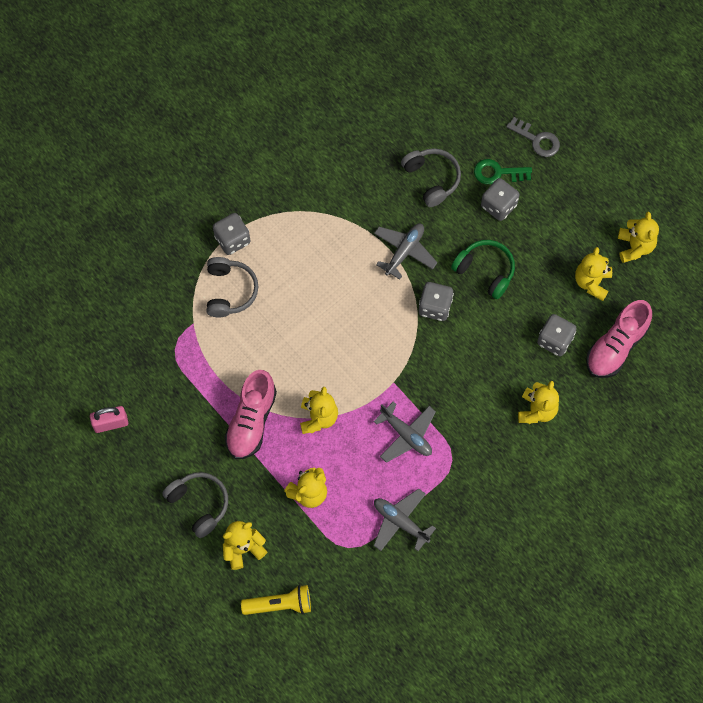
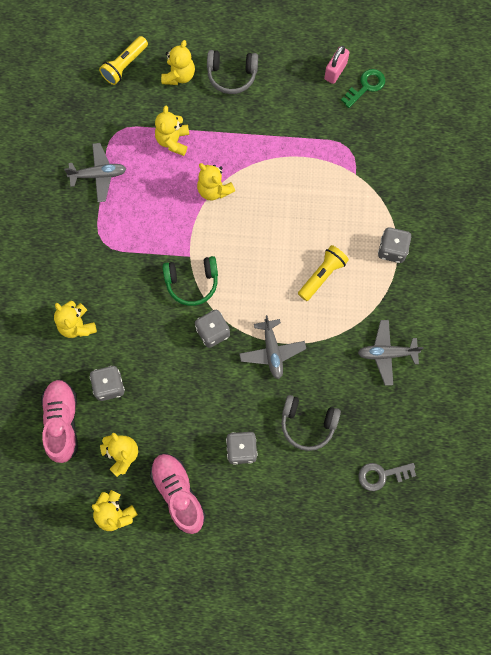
camera: 135 degrees right, 5 degrees up
grey headphones [207,257,258,317] -> none
pink shoe [224,370,277,459] -> pink shoe moved to [150,454,206,534]
grey plane [373,401,436,463] -> grey plane moved to [358,320,423,385]
green headphones [451,240,515,299] -> green headphones moved to [163,256,218,306]
green key [474,159,532,184] -> green key moved to [341,69,385,108]
grey key [506,117,560,157] -> grey key moved to [358,463,416,491]
none -> yellow flashlight [298,245,349,301]

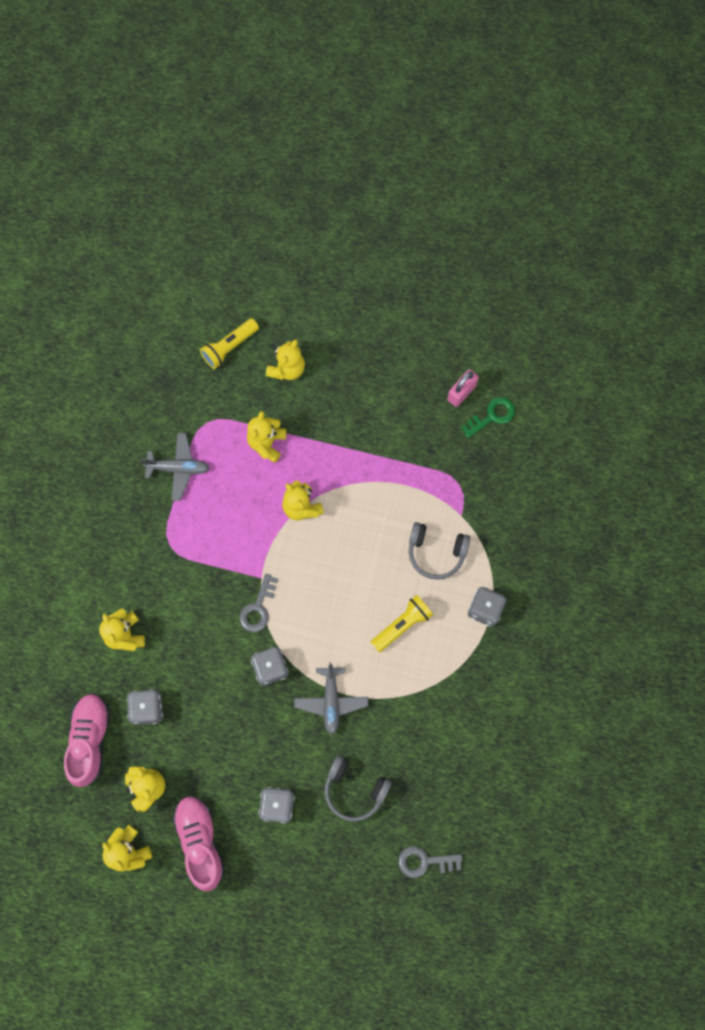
camera: 10 degrees right, 0 degrees up
green headphones [163,256,218,306] -> grey key [239,573,278,632]
grey headphones [207,50,258,94] -> grey headphones moved to [409,522,471,580]
grey plane [358,320,423,385] -> none

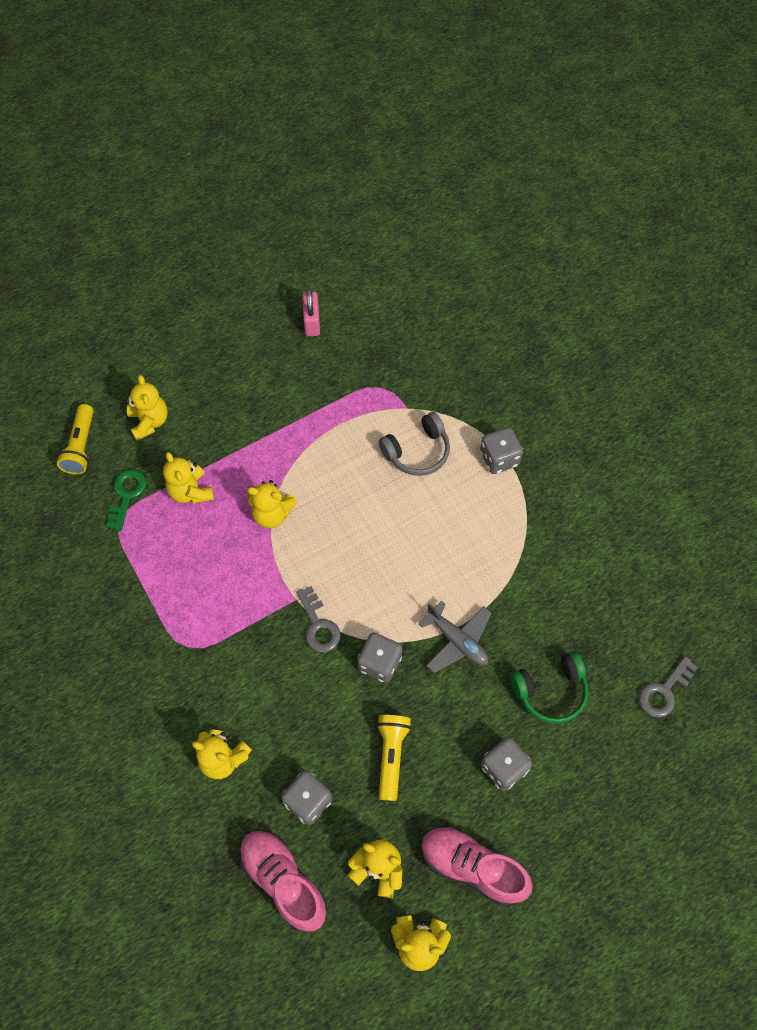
camera: 45 degrees left, 10 degrees down
grey plane [141,433,209,501] -> none
grey headphones [324,755,392,821] -> green headphones [510,651,588,724]
yellow flashlight [371,595,433,652] -> yellow flashlight moved to [377,715,411,801]
green key [461,397,515,438] -> green key moved to [106,469,147,531]

